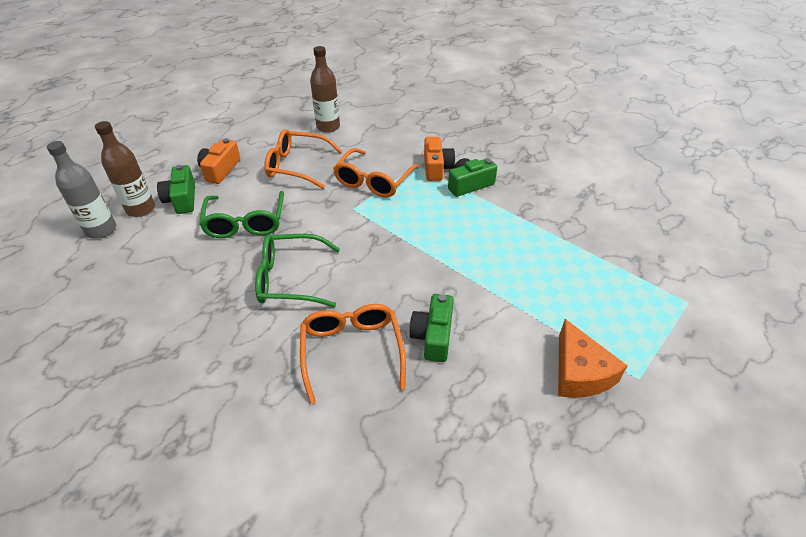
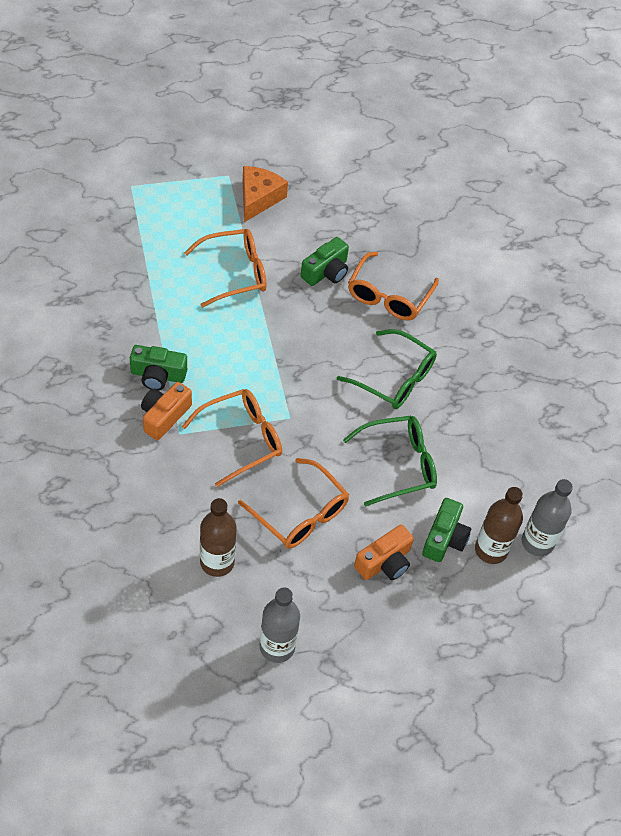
camera: 150 degrees left, 10 degrees up
green glasses [199,191,284,238] -> green glasses turned 45 degrees clockwise [343,416,437,507]
none -> orange glasses [184,229,267,308]
none -> grey bottle [260,587,300,663]

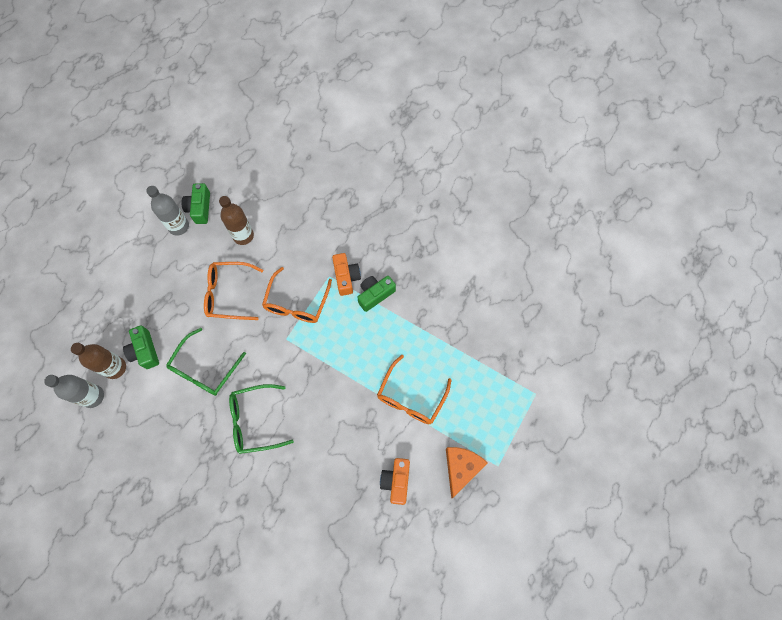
camera: 140 degrees right, 15 degrees up
orange cheese [243,166,288,222] -> orange cheese turned 135 degrees counterclockwise [446,447,488,498]
green camera [301,237,349,286] -> green camera moved to [181,183,210,224]
orange glasses [348,252,439,321] -> none
orange camera [354,525,414,580] -> orange camera moved to [380,458,410,505]

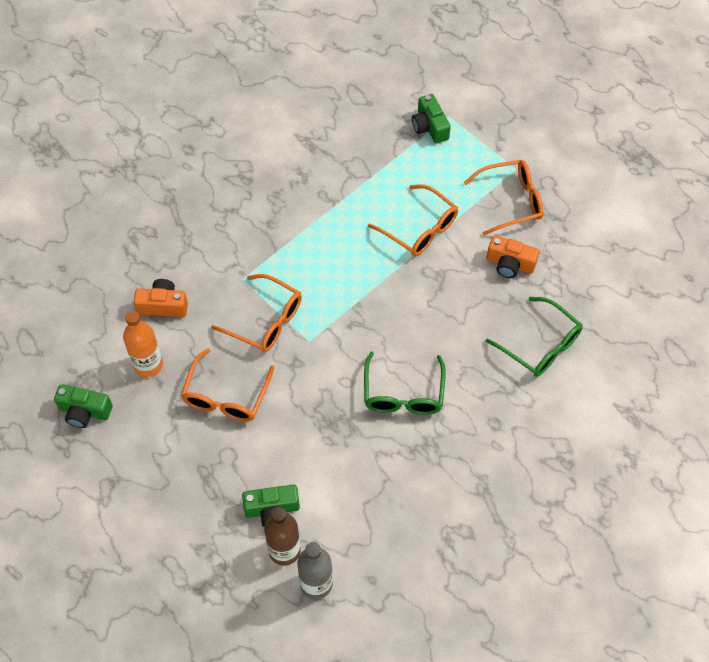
camera: 75 degrees left, 10 degrees down
grey bottle [146,186,189,236] -> none
green glasses [166,328,246,396] -> green glasses moved to [486,297,583,377]
brown bottle [219,196,254,245] -> orange bottle [123,311,163,377]
orange camera [332,253,361,296] -> orange camera moved to [133,279,188,317]
green camera [357,276,396,312] -> green camera moved to [412,94,451,143]
orange cheese [446,447,488,498] -> orange glasses [464,160,543,235]

